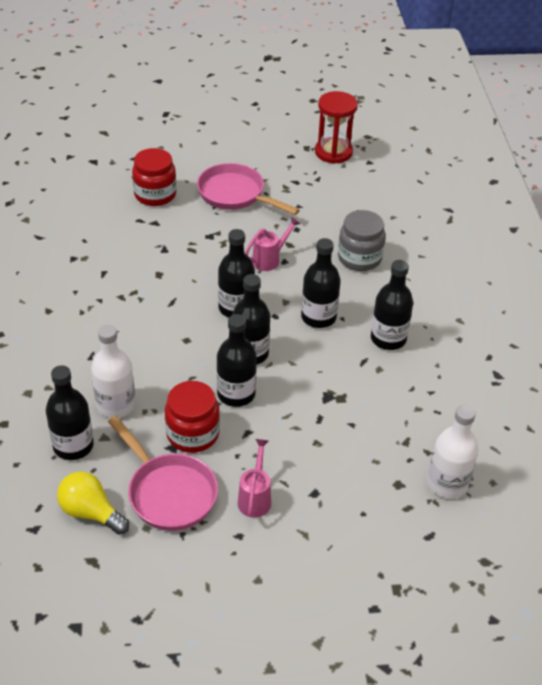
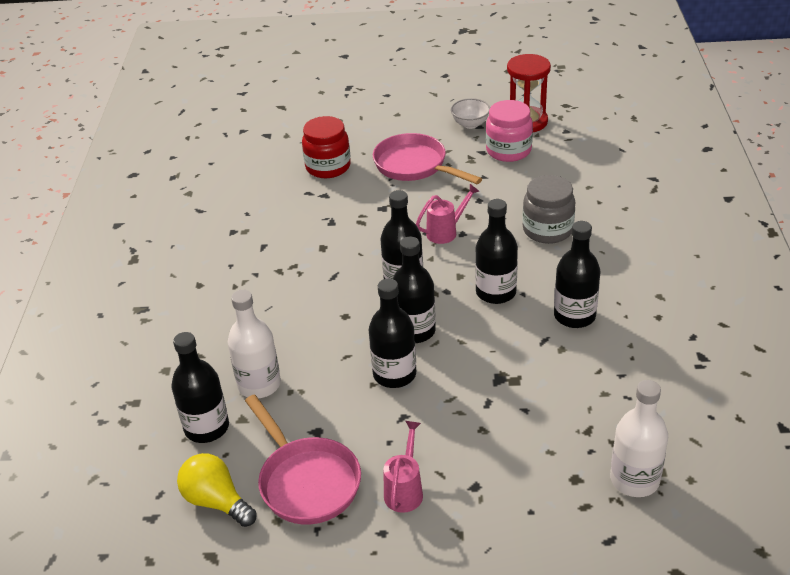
camera: 10 degrees right, 5 degrees down
red jar [165,381,220,453] -> none
none -> white bowl [451,98,490,129]
none -> pink jar [486,100,533,162]

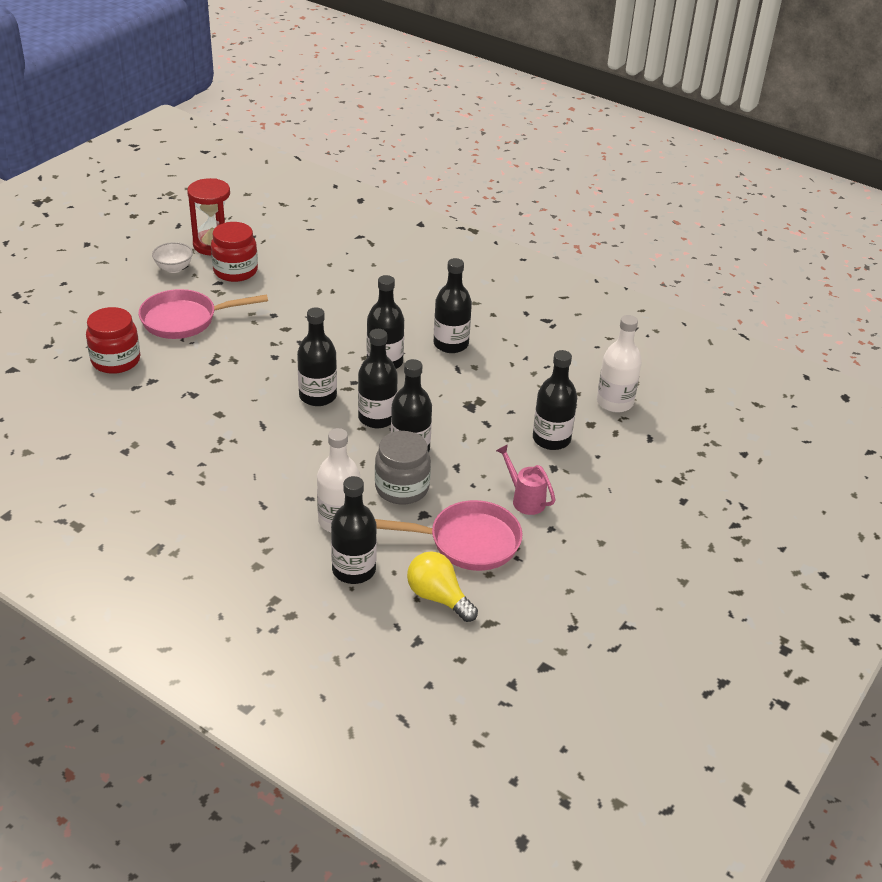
camera: 60 degrees left, 0 degrees up
yellow light bulb [177,453,257,527] -> yellow light bulb turned 60 degrees clockwise [407,551,478,622]
pink watering can [416,184,479,244] -> none
pink jar [486,100,533,162] -> red jar [211,222,258,282]
grey jar [522,175,575,244] -> grey jar moved to [375,431,431,505]
none -> black bottle [533,350,577,450]

